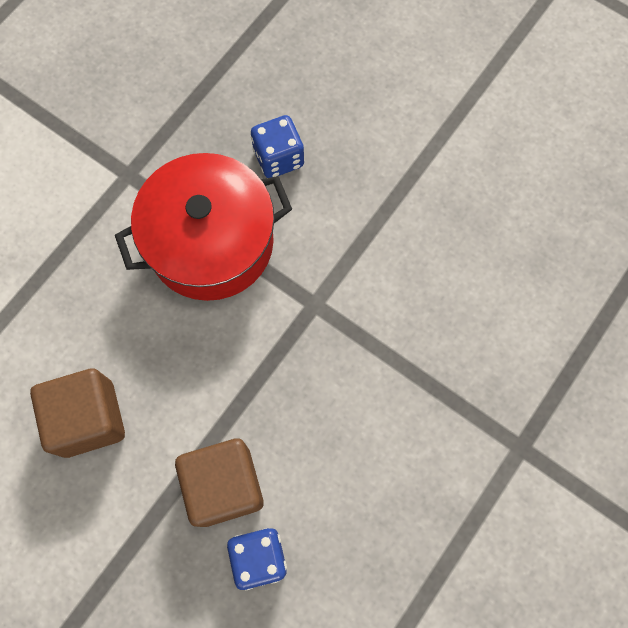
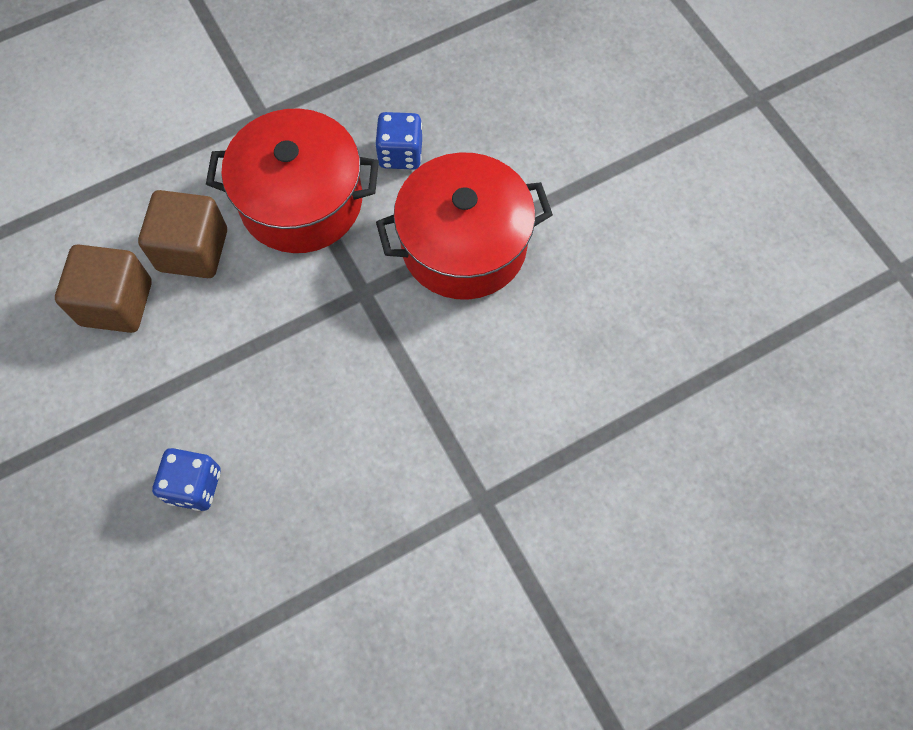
camera: 25 degrees right, 5 degrees down
brown cube [175,439,263,527] -> brown cube moved to [138,190,227,278]
none -> red pot [376,152,553,300]

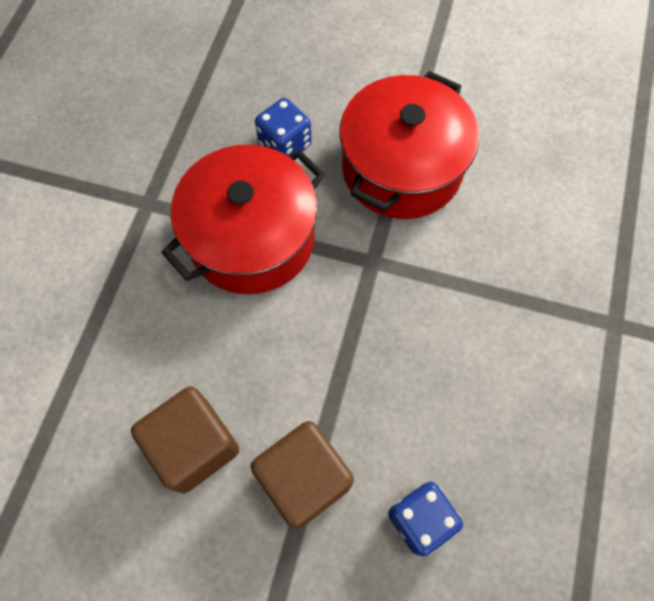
camera: 45 degrees left, 0 degrees up
brown cube [138,190,227,278] -> brown cube moved to [251,421,354,529]

